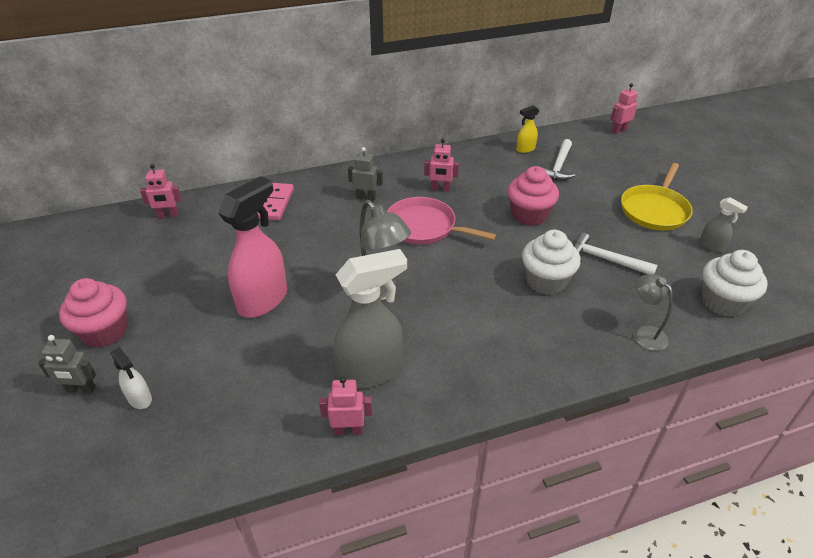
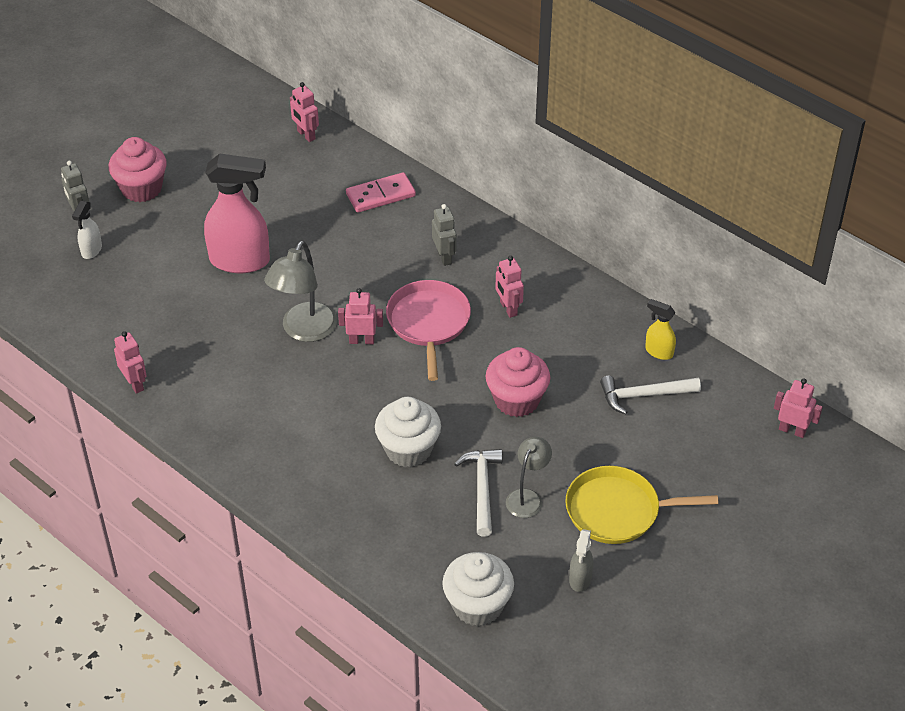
camera: 60 degrees right, 5 degrees up
grey spray bottle [333,249,407,388] -> none
grey lamp [634,274,673,351] -> grey lamp moved to [506,437,552,518]
none -> pink robot [338,288,383,344]

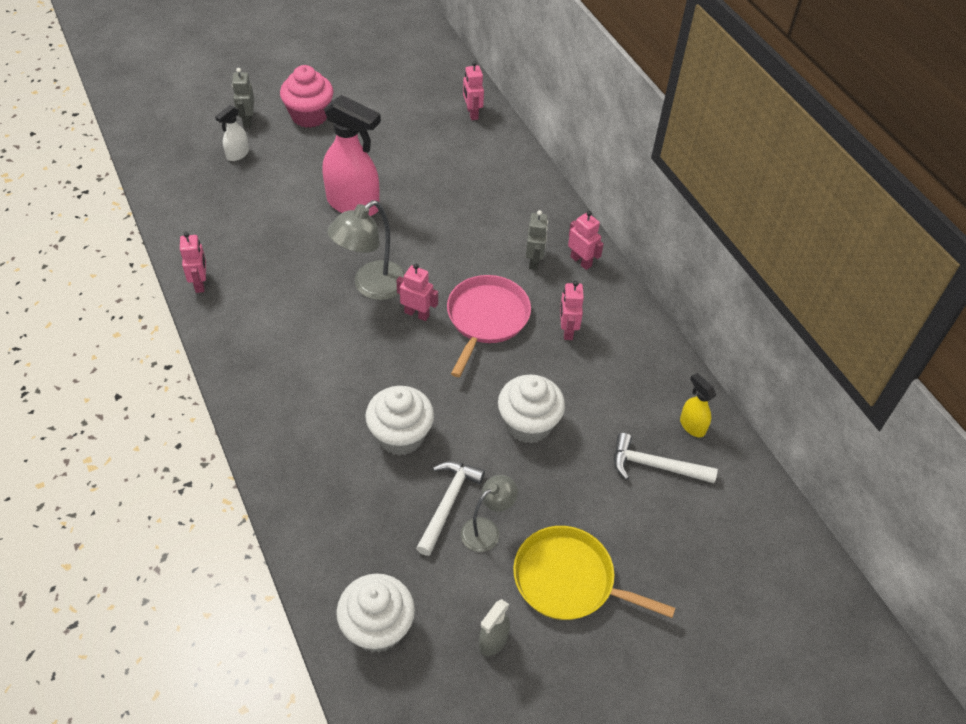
camera: 20 degrees right, 5 degrees up
pink domino [346,172,416,213] -> none
pink cupcake [486,347,550,417] -> white cupcake [498,375,565,443]
pink robot [774,378,823,438] -> pink robot moved to [568,211,604,270]

